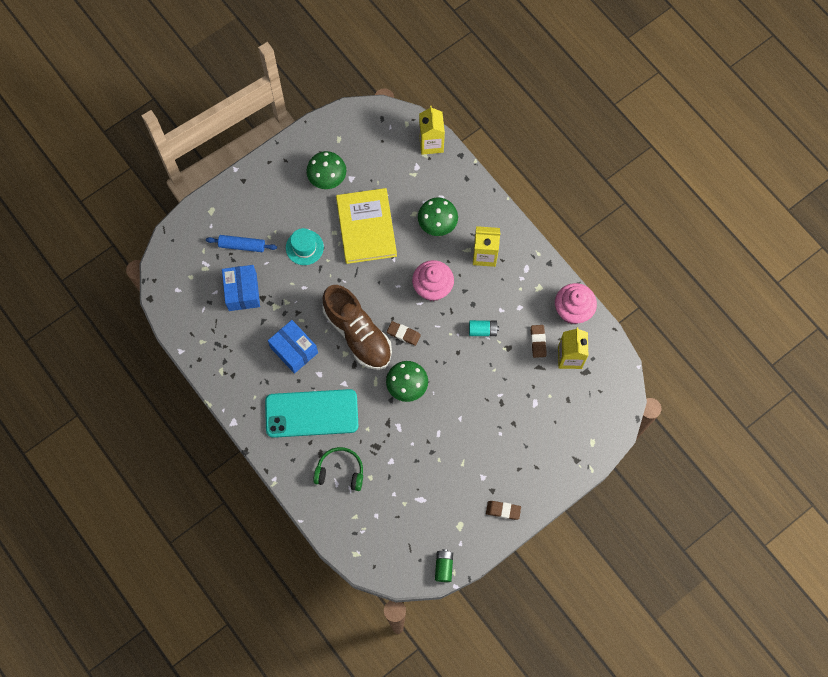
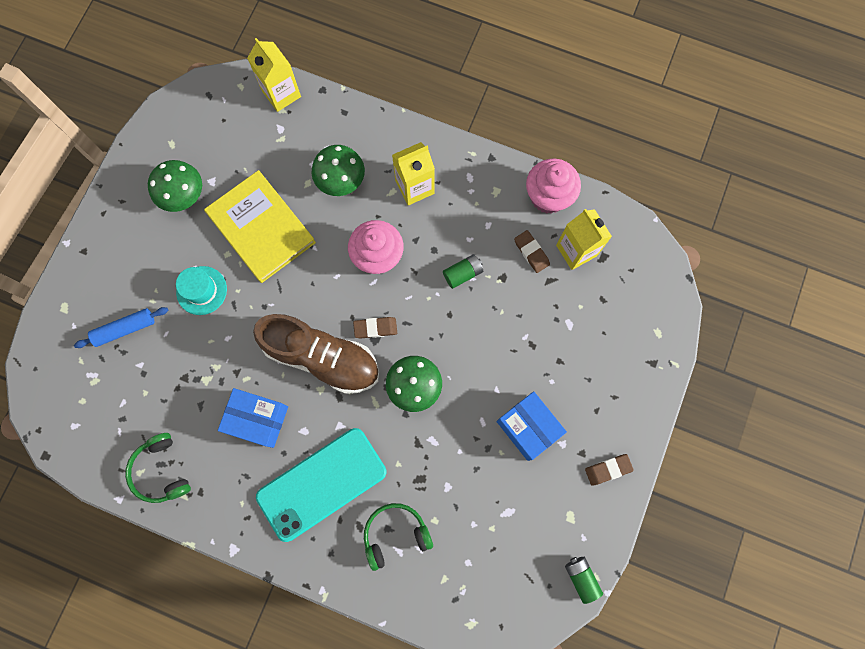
camera: 30 degrees left, 5 degrees up
blue box [222,265,260,311] -> blue box moved to [496,391,567,461]
turquoise battery [469,320,499,336] -> green battery [443,254,483,289]
none -> green headphones [125,433,191,503]

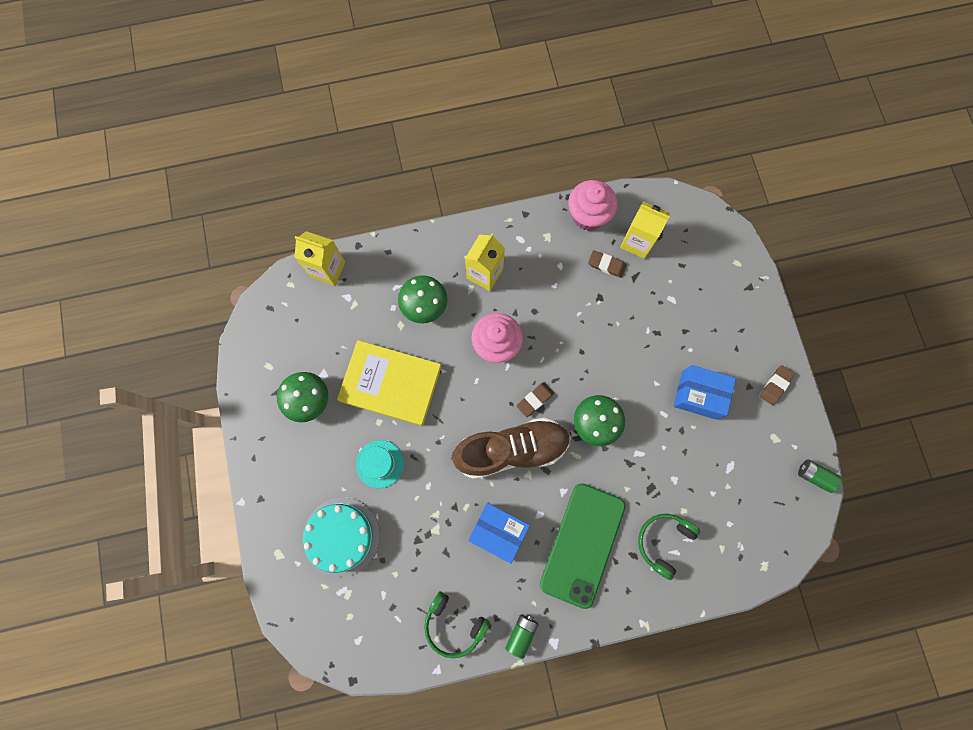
camera: 35 degrees left, 0 degrees up
blue rolling pin [74,307,169,348] -> turquoise cake [303,498,380,577]
blue box [218,388,288,448] -> blue box turned 45 degrees clockwise [468,503,530,564]
turquoise phone [256,428,386,542] -> green phone [540,483,626,609]
green battery [443,254,483,289] -> green battery moved to [505,614,539,659]

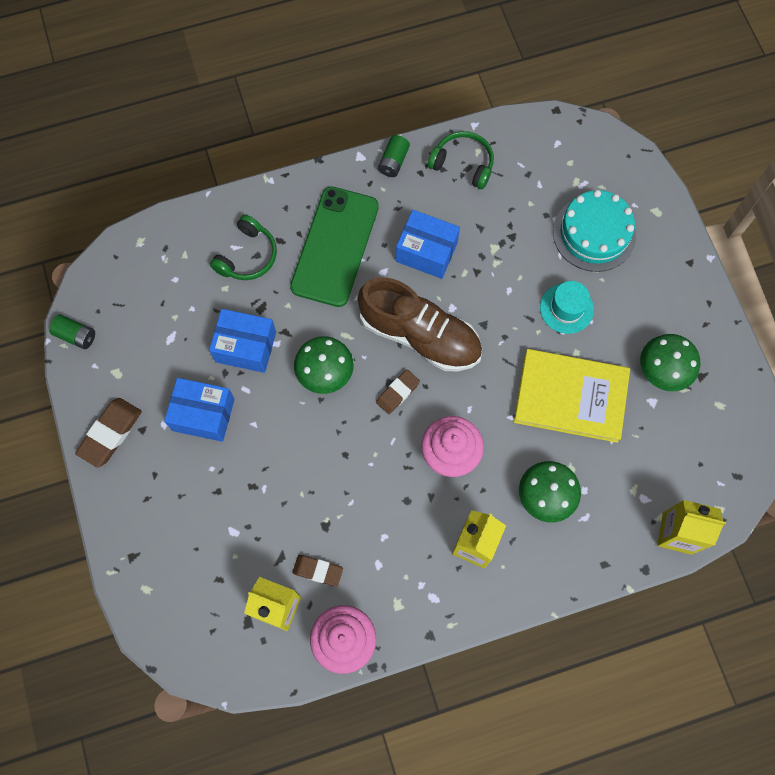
camera: 175 degrees right, 5 degrees down
brown shoe [453,418,571,479] -> brown shoe turned 135 degrees counterclockwise [358,277,482,371]
brown eraser [760,365,795,405] -> brown eraser [75,398,142,468], size x1.53
none -> blue box [209,309,276,373]

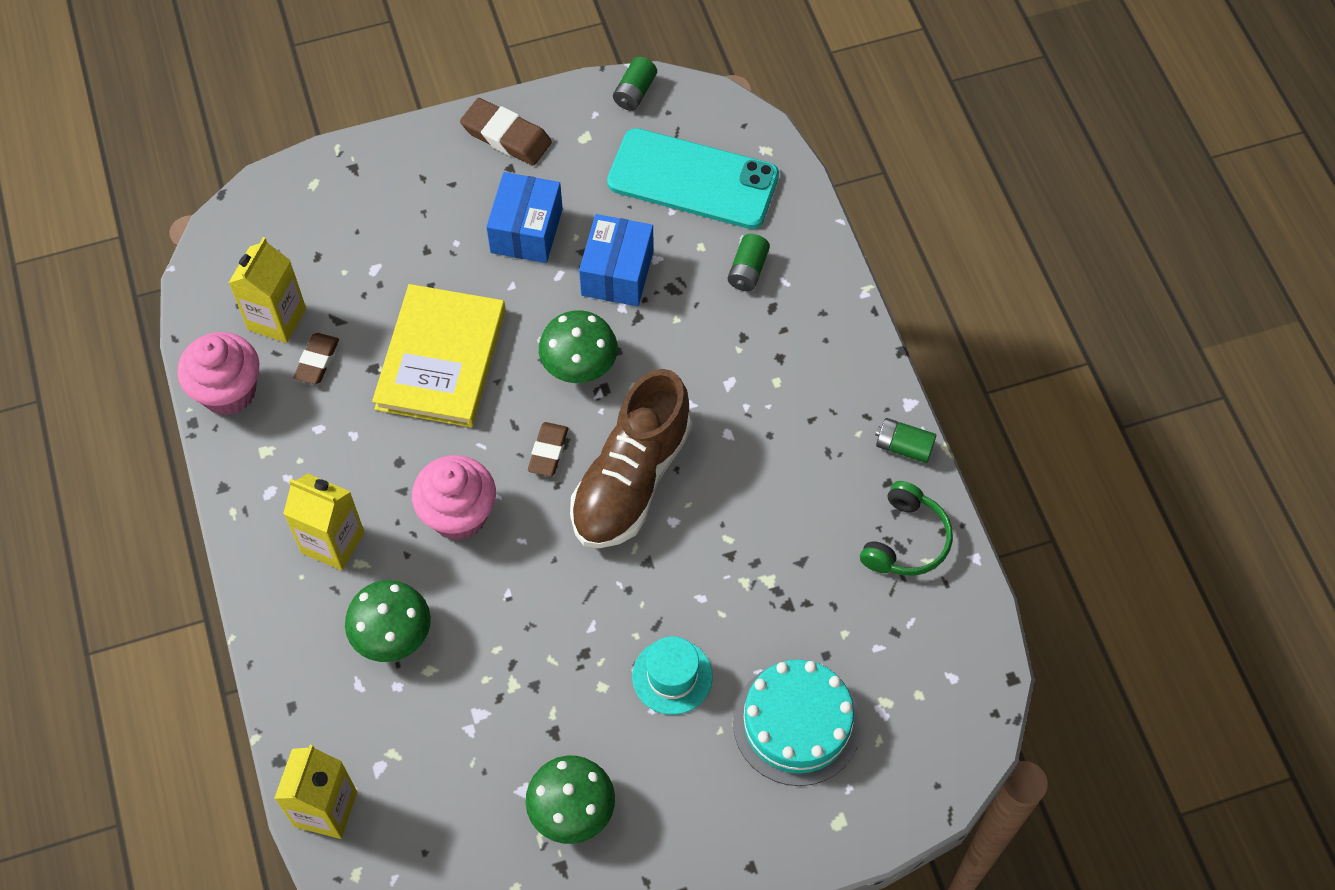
camera: 90 degrees right, 10 degrees down
green headphones [210,215,277,280] -> green battery [728,234,770,291]
green phone [290,186,379,307] -> none
brown eraser [376,369,420,414] -> brown eraser turned 60 degrees clockwise [528,422,568,477]
blue box [396,210,460,279] -> none
yellow book [514,349,630,443] -> yellow book moved to [372,284,506,427]
none -> turquoise phone [607,128,779,229]

